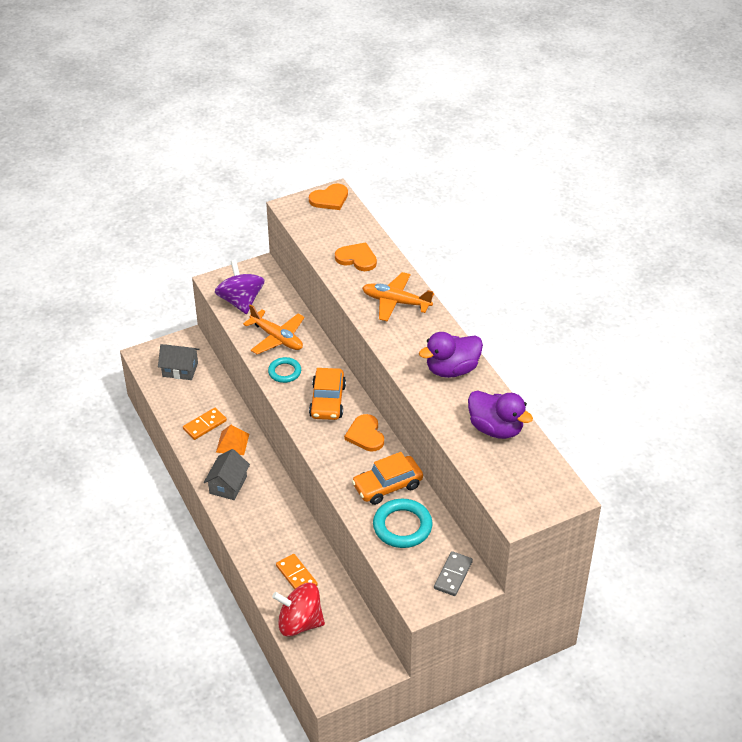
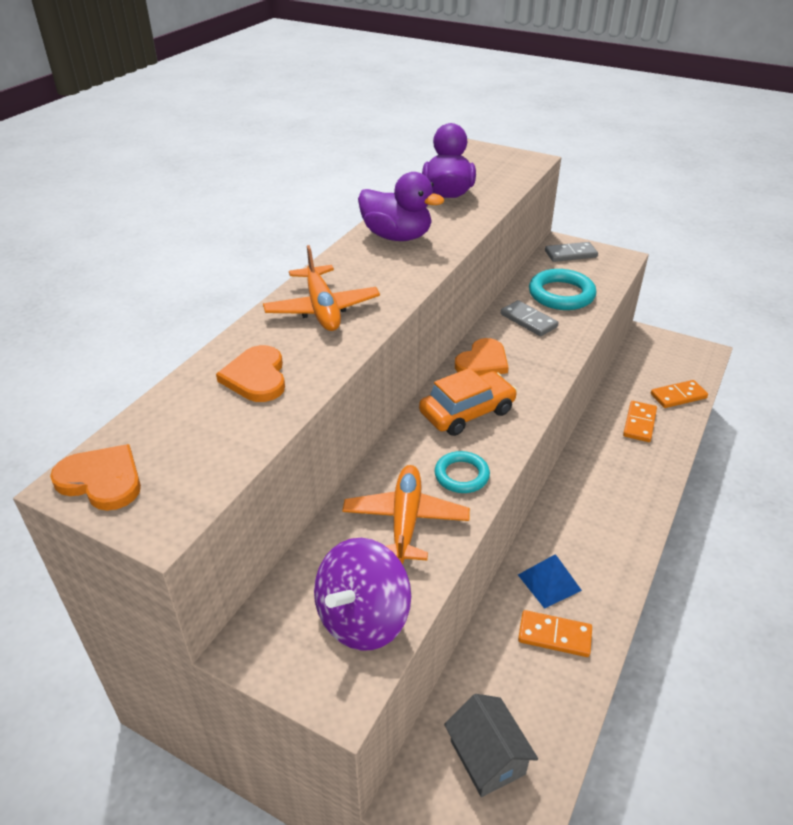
camera: 125 degrees left, 5 degrees down
grey house [204,449,250,500] -> none
orange pyramid [216,425,249,455] -> blue pyramid [518,554,582,609]
red spinning top [272,583,325,637] -> orange domino [651,380,708,408]
orange car [352,452,423,505] -> grey domino [501,300,558,336]

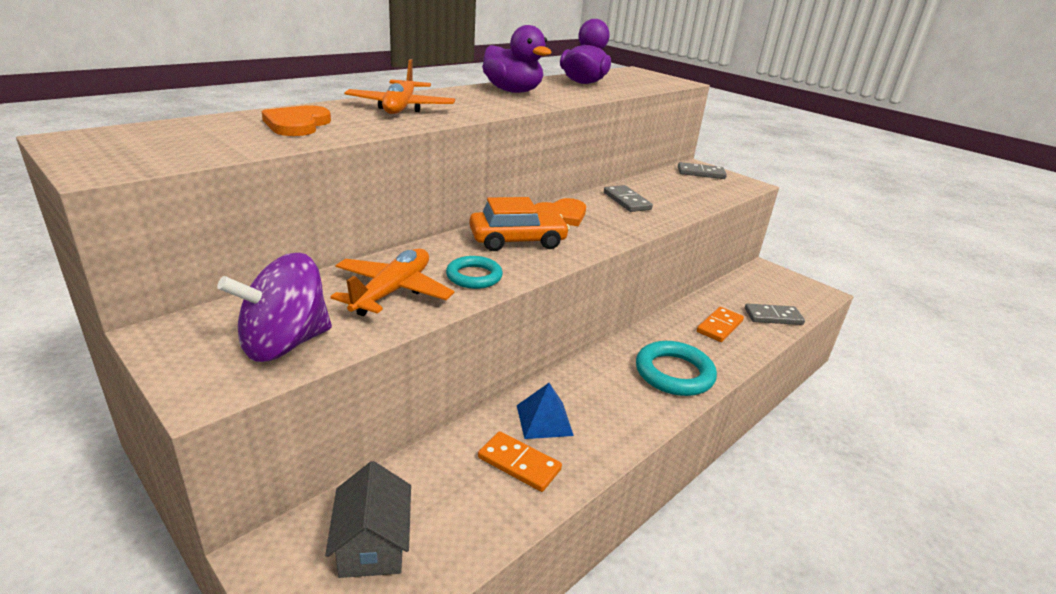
camera: 15 degrees right, 10 degrees down
orange heart [50,444,141,511] -> none
turquoise ring [529,269,596,310] -> turquoise ring moved to [636,341,717,396]
orange domino [651,380,708,408] -> grey domino [745,303,805,325]

